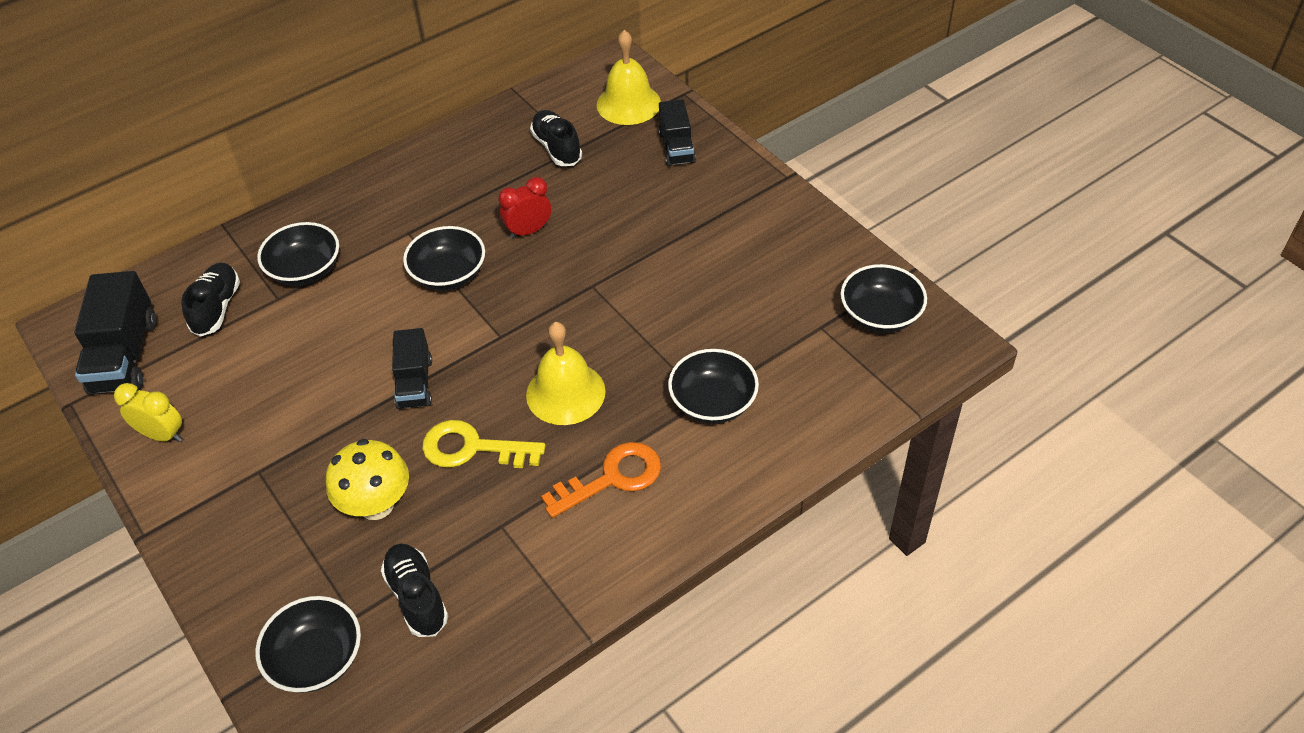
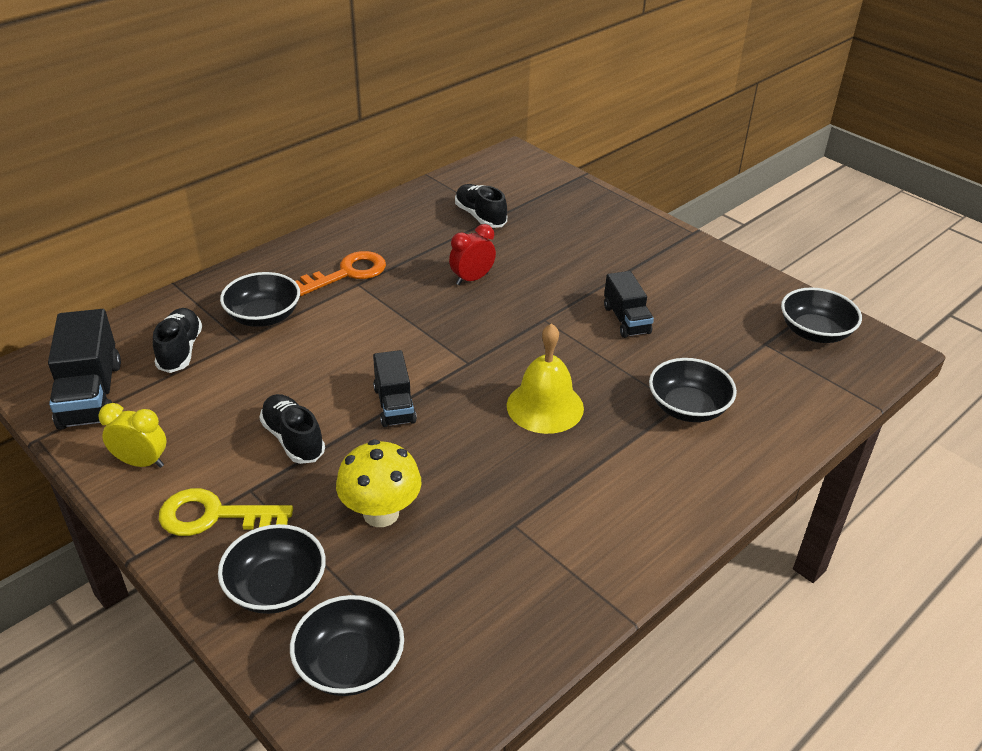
camera: 10 degrees left, 10 degrees down
black shoe [381,543,448,637] -> black shoe moved to [260,394,325,464]
black bowl [403,226,485,290] -> black bowl moved to [218,524,326,614]
yellow key [422,420,545,468] -> yellow key moved to [159,488,293,536]
orange key [541,442,661,518] -> orange key moved to [295,251,386,296]
yellow bell [597,30,661,125] -> none
black truck [658,99,696,166] -> black truck moved to [604,271,654,338]

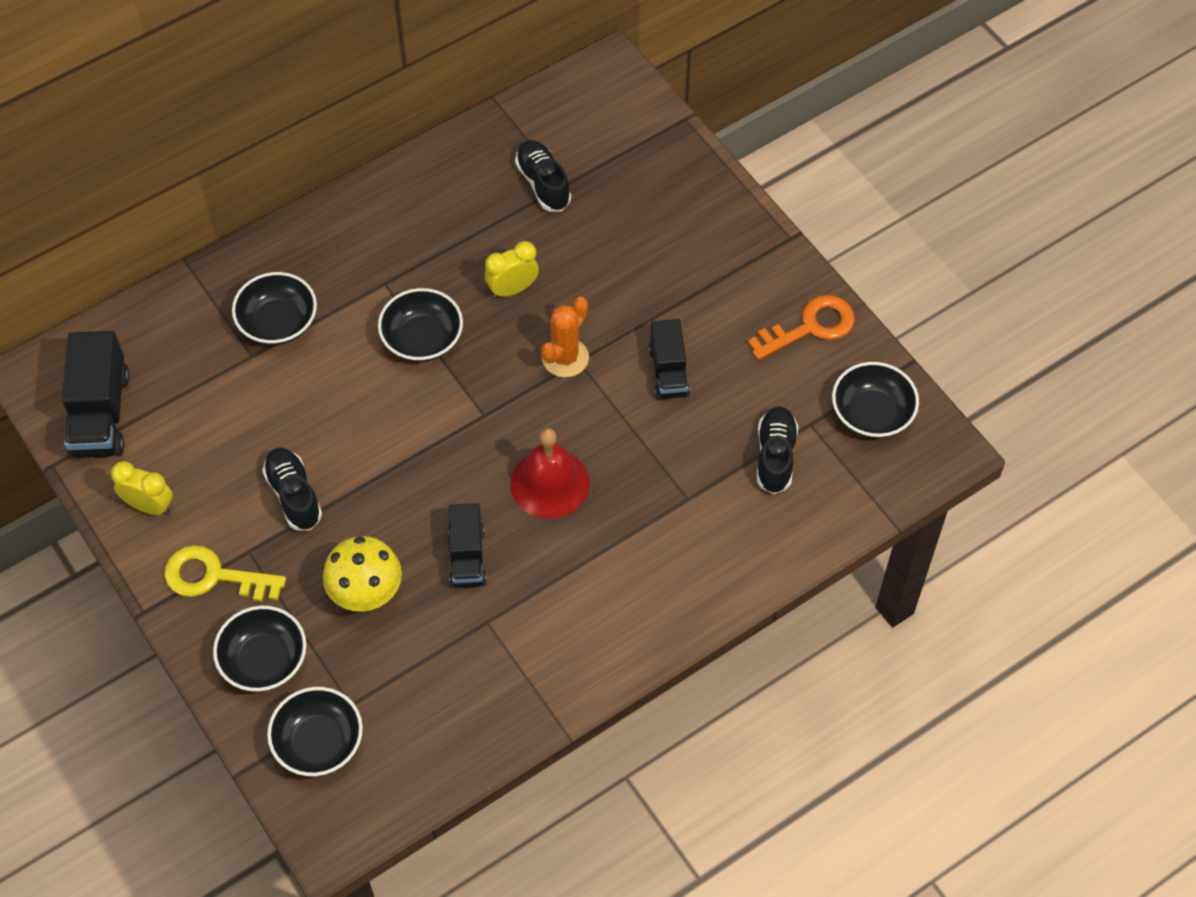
camera: 10 degrees right, 20 degrees up
black shoe [153,308,202,373] -> black shoe moved to [757,406,798,494]
orange key [295,251,386,296] -> orange key moved to [747,295,855,360]
black truck [373,350,417,427] -> black truck moved to [448,503,487,588]
red clock [449,224,496,285] -> yellow clock [485,241,539,298]
yellow bell [507,323,584,434] -> red bell [510,428,590,519]
black bowl [649,358,737,422] -> black bowl moved to [378,288,463,362]
none -> orange cactus [541,297,589,377]

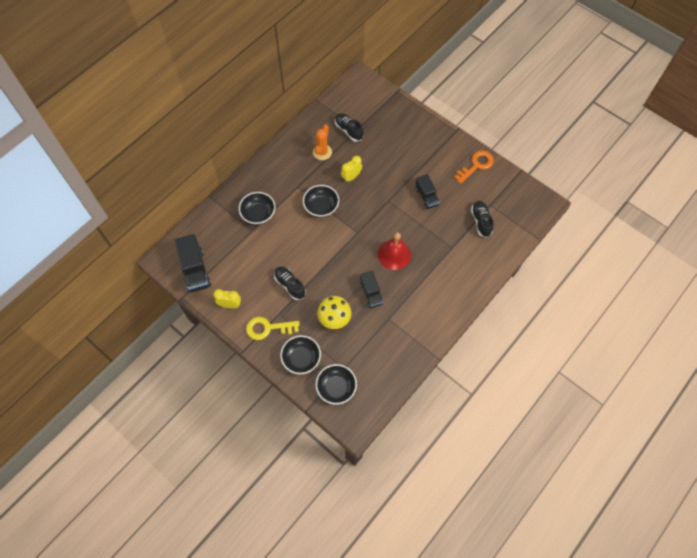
camera: 15 degrees left, 5 degrees up
orange cactus [541,297,589,377] -> orange cactus moved to [313,125,332,160]
black bowl [832,362,919,438] -> none

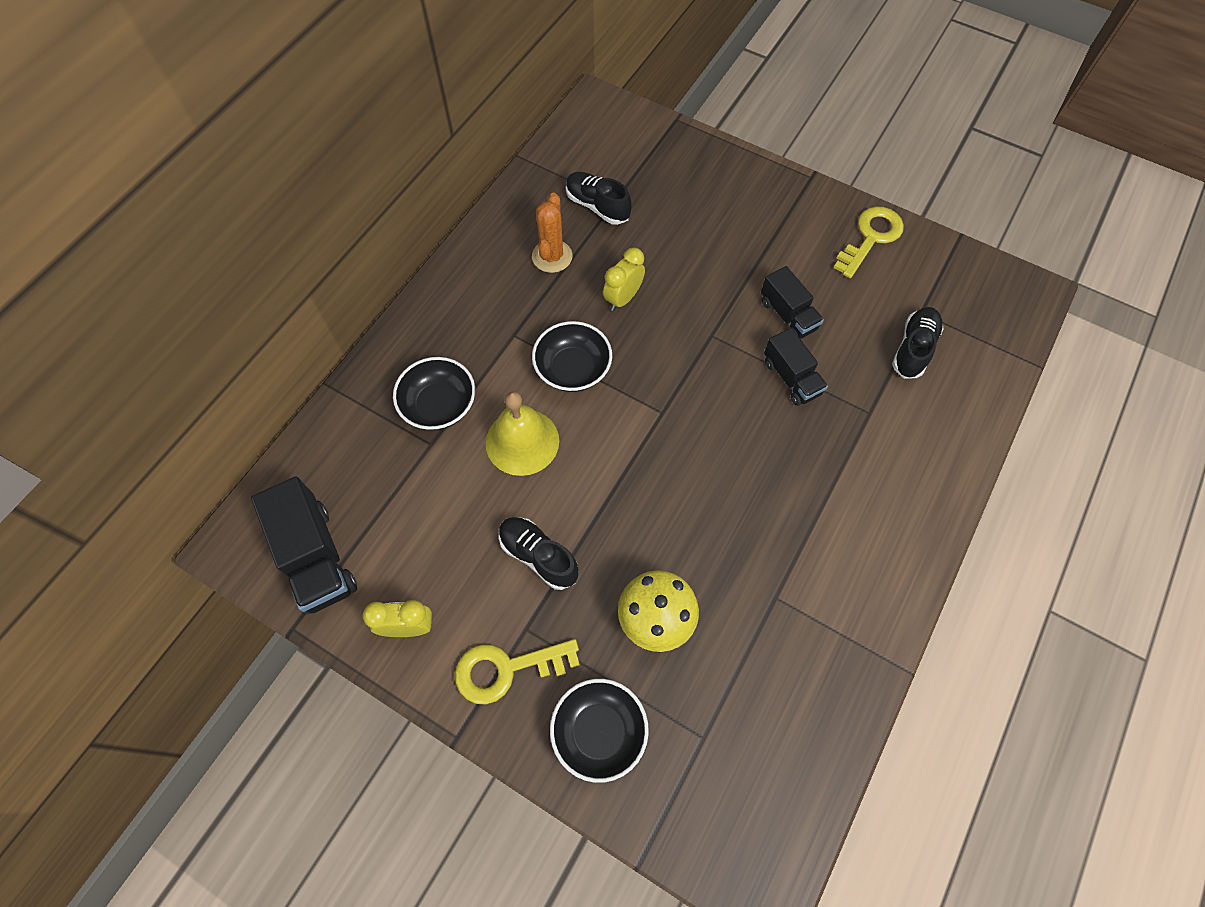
camera: 10 degrees left, 0 degrees up
black bowl [316,364,357,405] -> none
black truck [360,271,383,308] -> black truck moved to [764,328,828,406]
red bell [378,232,411,270] -> none
orange key [454,151,494,184] -> yellow key [834,206,904,278]
black shoe [471,201,494,237] -> black shoe turned 45 degrees clockwise [892,307,944,378]
none -> yellow bell [486,392,559,476]

